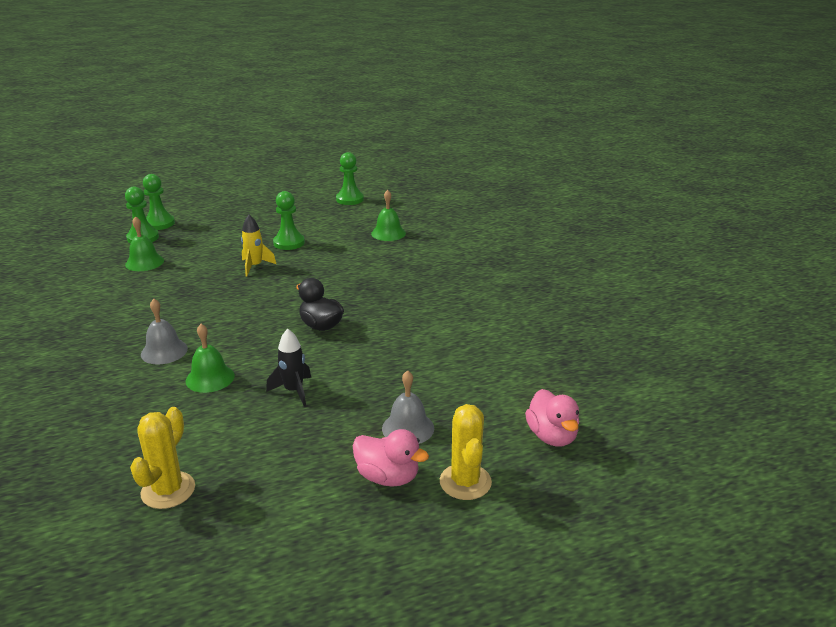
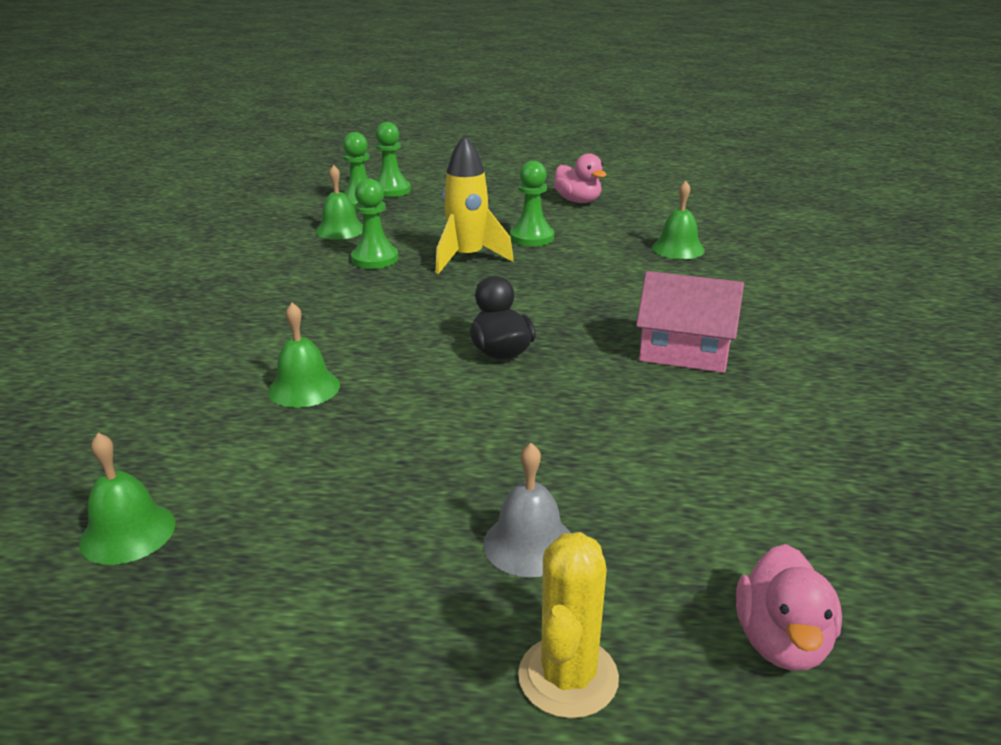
camera: 25 degrees right, 0 degrees up
yellow cactus [130,407,195,509] -> green bell [79,433,176,565]
grey bell [141,299,188,365] -> none
yellow rocket [241,215,276,276] -> yellow rocket [435,135,514,274], size x1.54
black rocket [266,329,311,406] -> none
green pawn [336,152,364,205] -> green pawn moved to [351,179,398,269]
pink duck [353,429,429,487] -> pink duck moved to [554,153,606,203]
none -> pink house [636,271,744,373]

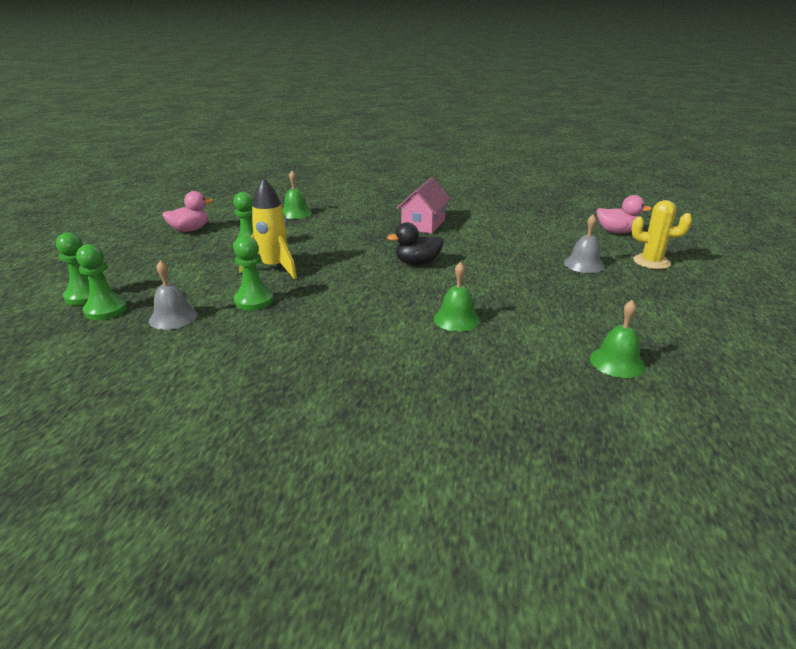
camera: 85 degrees left, 0 degrees up
green bell [315,165,363,240] -> grey bell [149,260,198,330]

